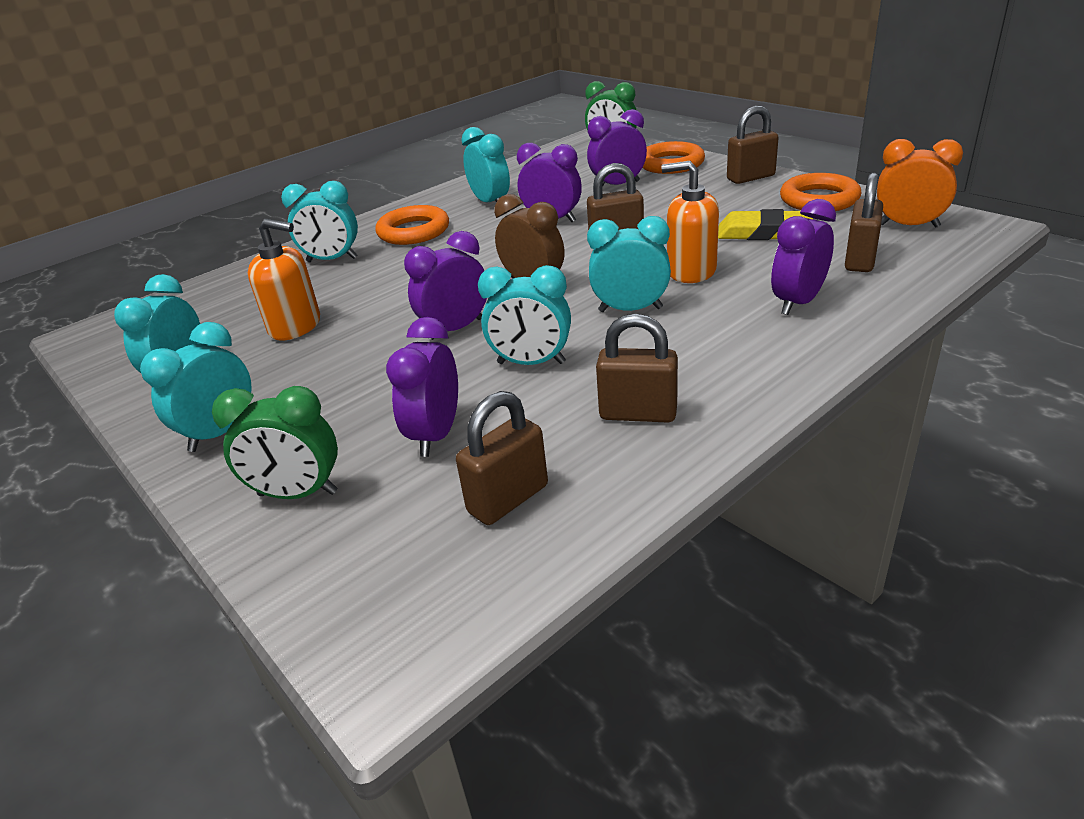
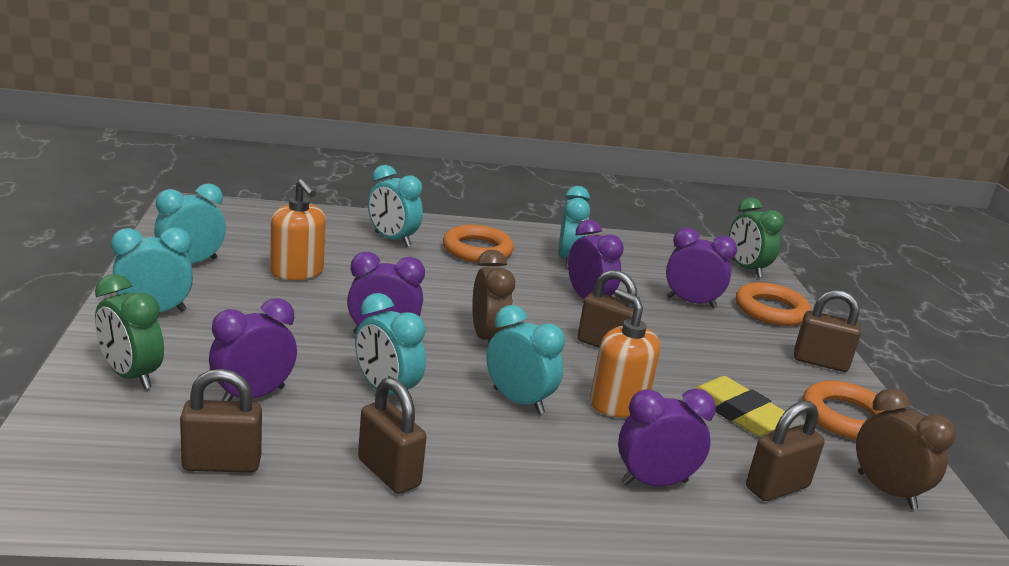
camera: 30 degrees right, 10 degrees down
orange clock [877,139,963,228] -> brown clock [856,389,956,510]

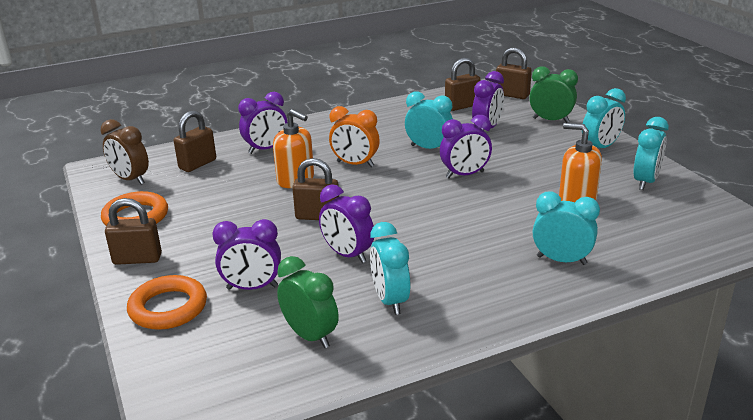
camera: 165 degrees right, 5 degrees up
brown padlock [358,377,427,494] -> brown padlock moved to [496,47,532,99]
orange ring [443,225,514,263] -> none
brown clock [472,250,515,343] -> none
turquoise clock [486,305,565,414] -> orange clock [329,106,380,167]
yellow eraser [694,376,795,436] -> none
green clock [729,198,784,278] -> green clock moved to [277,256,339,348]

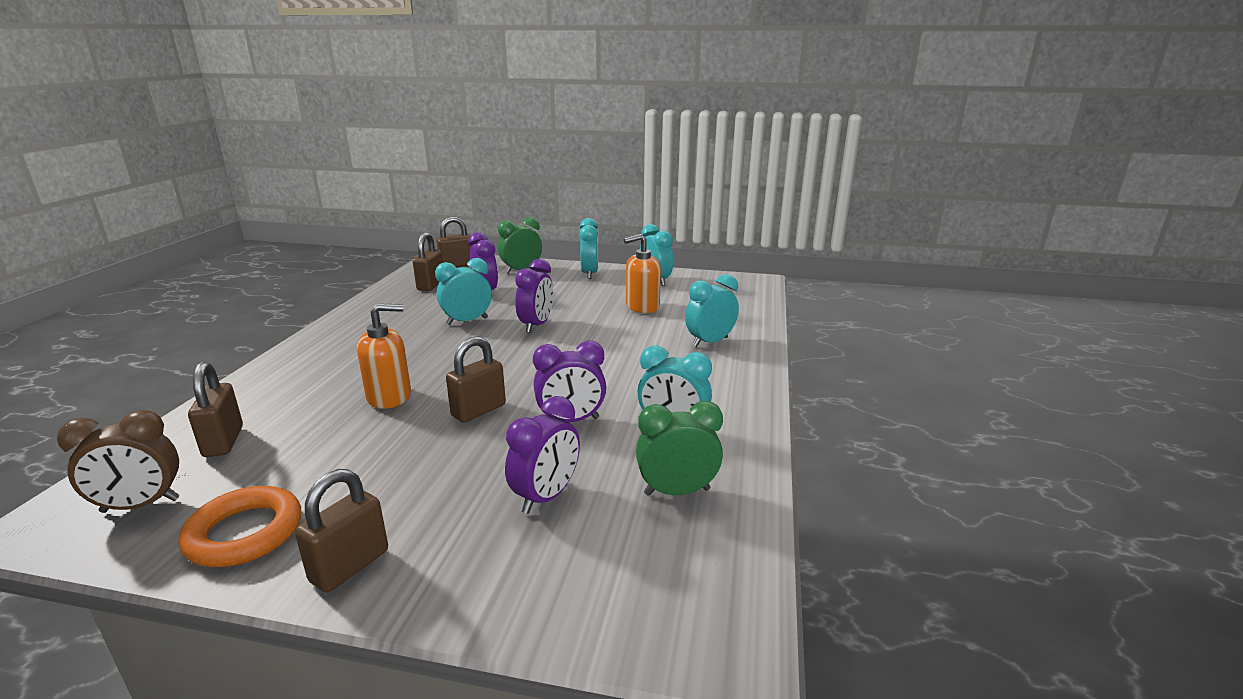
camera: 55 degrees left, 5 degrees down
orange ring [127,275,207,330] -> none
purple clock [238,92,288,154] -> none
orange clock [329,106,380,167] -> none

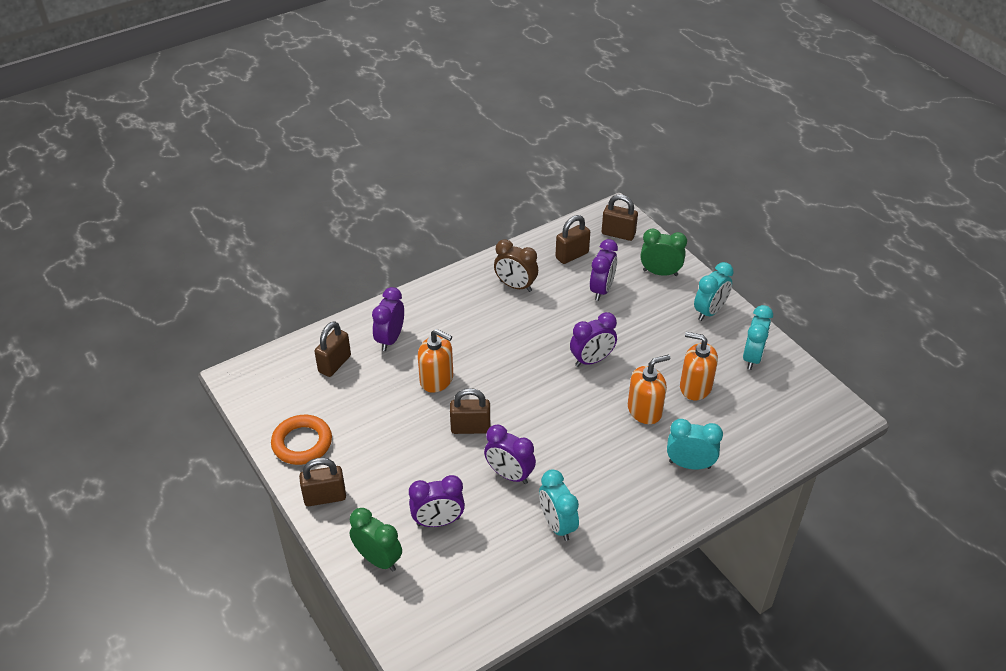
camera: 45 degrees right, 20 degrees up
brown clock [57,410,179,513] -> brown clock moved to [494,239,538,292]
turquoise clock [435,258,492,325] -> none
green clock [636,401,723,496] -> green clock moved to [350,508,402,572]
none -> purple clock [372,287,404,351]
none -> orange soap dispenser [628,355,670,424]

